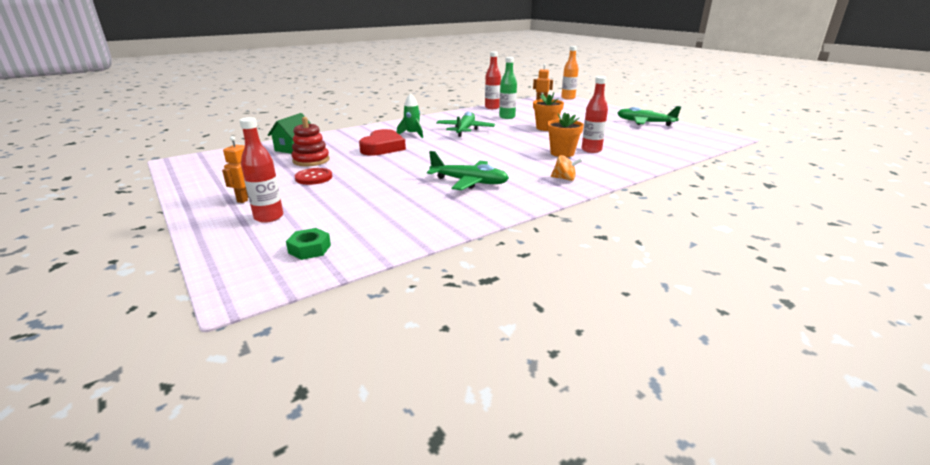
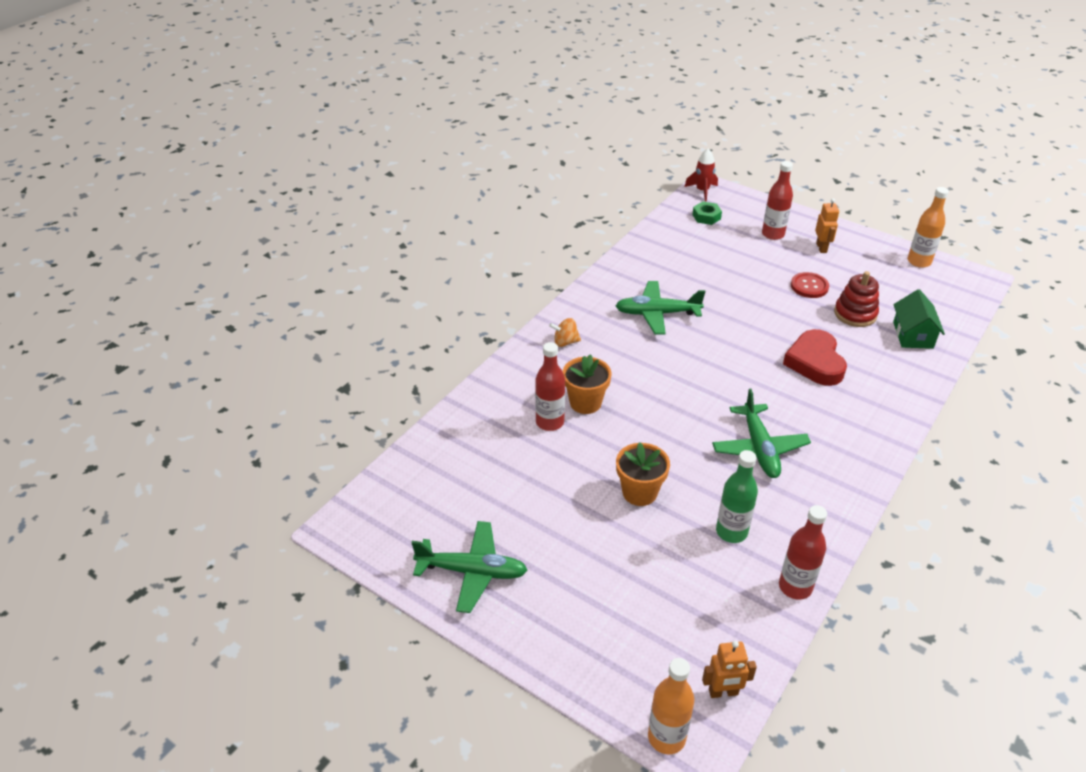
camera: 160 degrees right, 15 degrees up
green rocket [397,93,423,138] -> none
none -> red rocket [684,149,718,202]
none -> orange bottle [908,187,949,268]

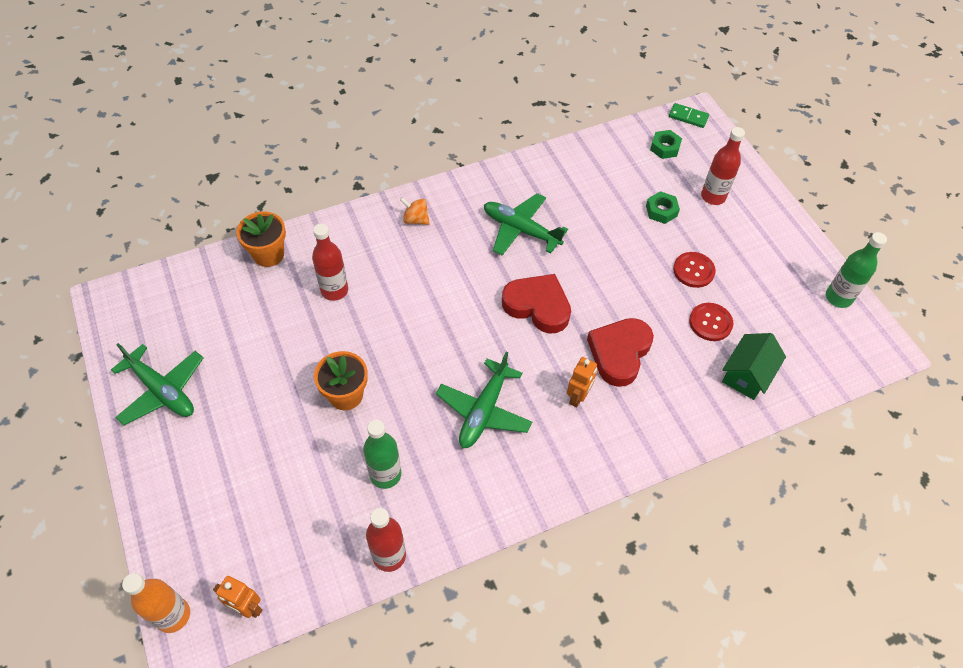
camera: 30 degrees right, 15 degrees up
orange flower pot [563,354,612,414] -> orange flower pot moved to [236,211,286,267]
red rocket [684,149,718,202] -> green domino [669,103,709,128]
orange robot [815,198,839,253] -> orange robot moved to [567,357,597,407]
red stacking toy [834,271,879,327] -> red button [689,303,733,341]
orange bottle [908,187,949,268] -> green bottle [826,232,887,308]
none -> red heart [502,274,571,334]
none -> green nut [646,191,680,224]

